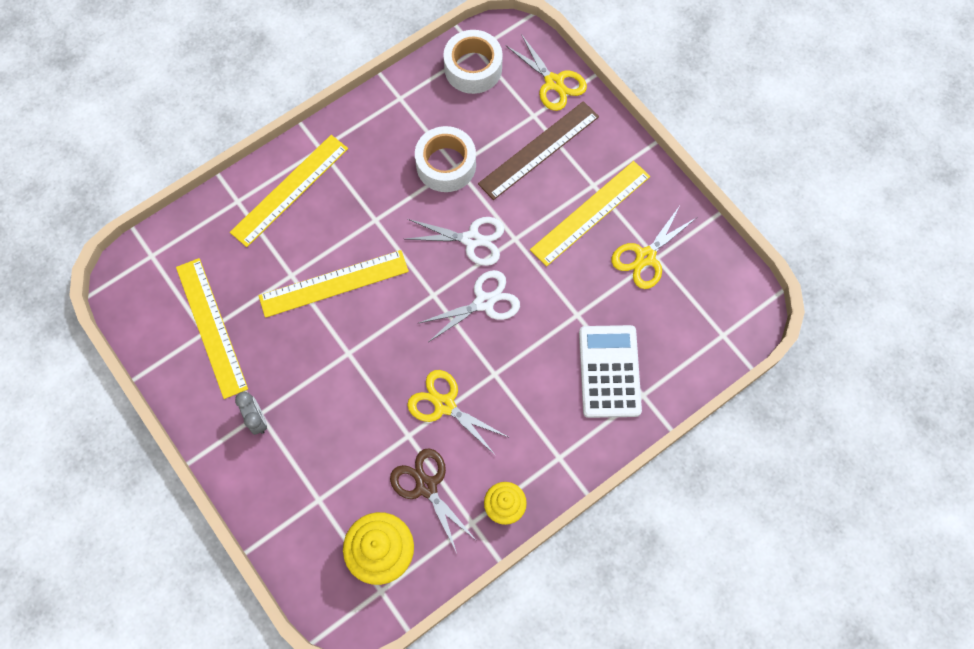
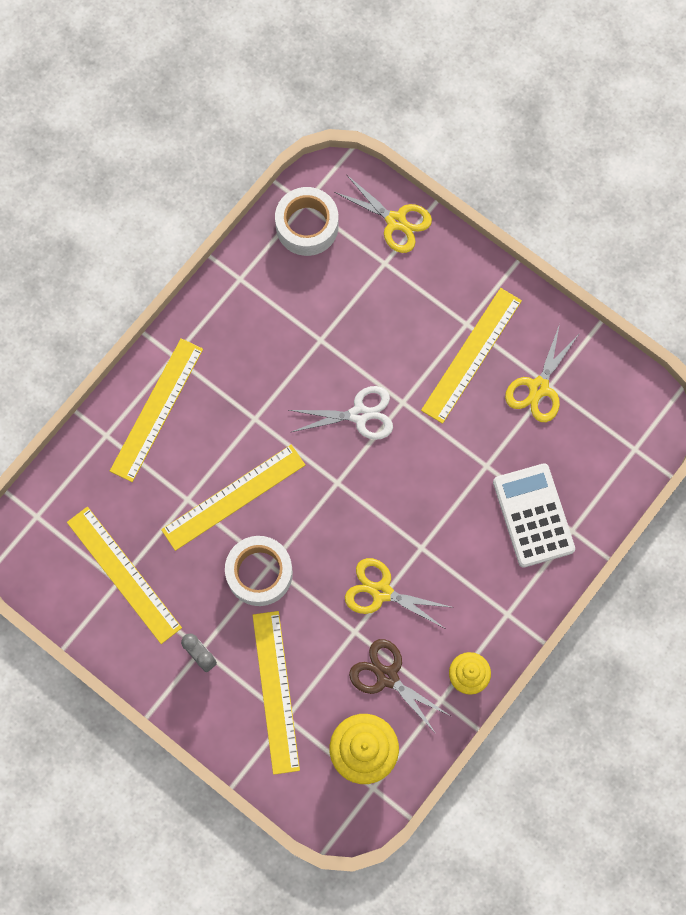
camera: 15 degrees left, 5 degrees up
white tape [415,126,476,192] -> white tape moved to [225,536,293,606]
white scissors [419,270,520,342] -> none
brown ruler [478,101,599,200] -> none
none -> yellow ruler [253,611,300,775]

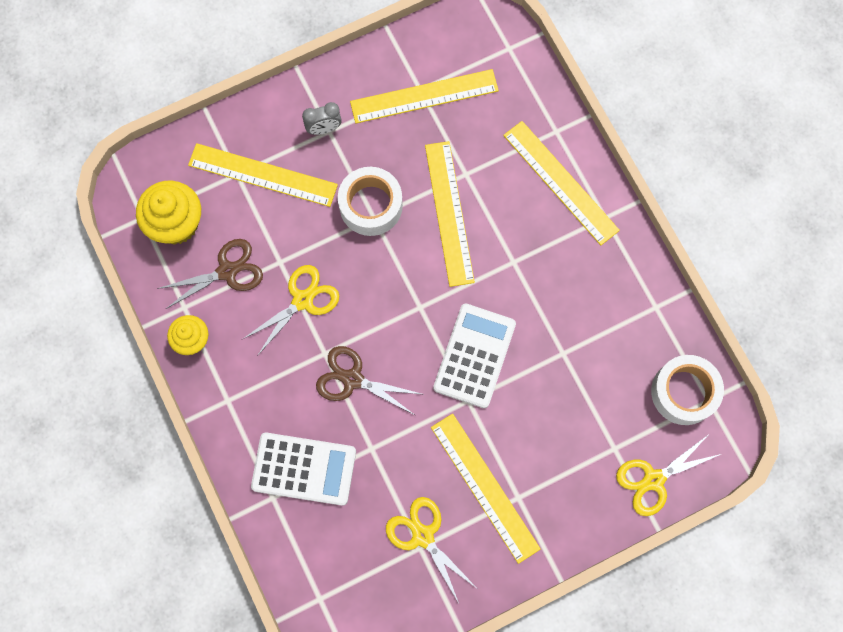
camera: 115 degrees right, 0 degrees up
white scissors [289,386,393,440] -> white calculator [433,303,516,408]
none -> brown scissors [316,346,421,415]

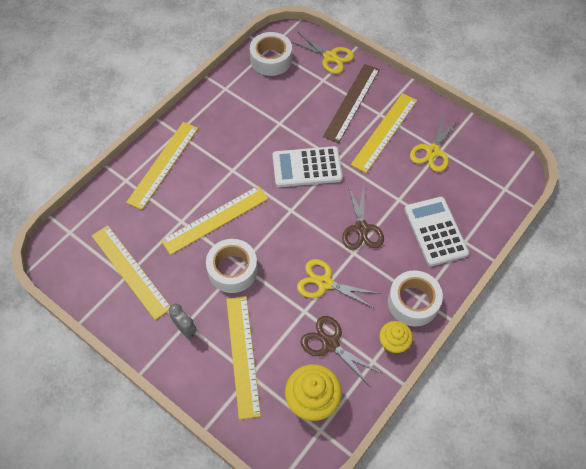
camera: 115 degrees left, 15 degrees down
none -> brown ruler [323,64,380,143]
none -> white tape [388,270,443,327]

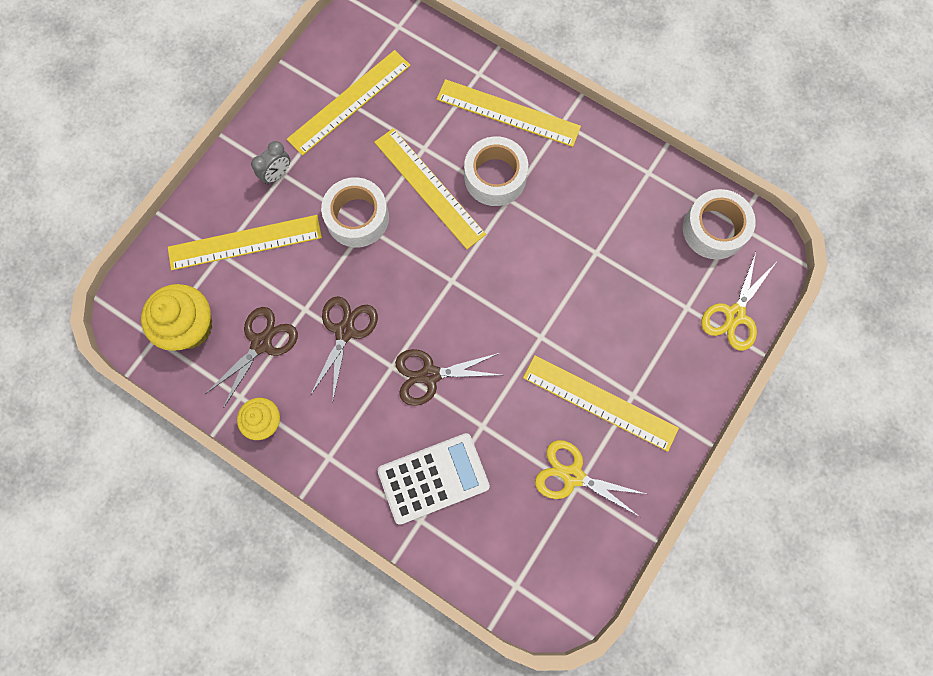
camera: 85 degrees right, 15 degrees up
white calculator [272,146,343,187] -> none
yellow scissors [297,259,380,309] -> brown scissors [310,296,378,400]
brown ruler [323,64,380,143] -> none
white tape [388,270,443,327] -> white tape moved to [464,136,528,206]

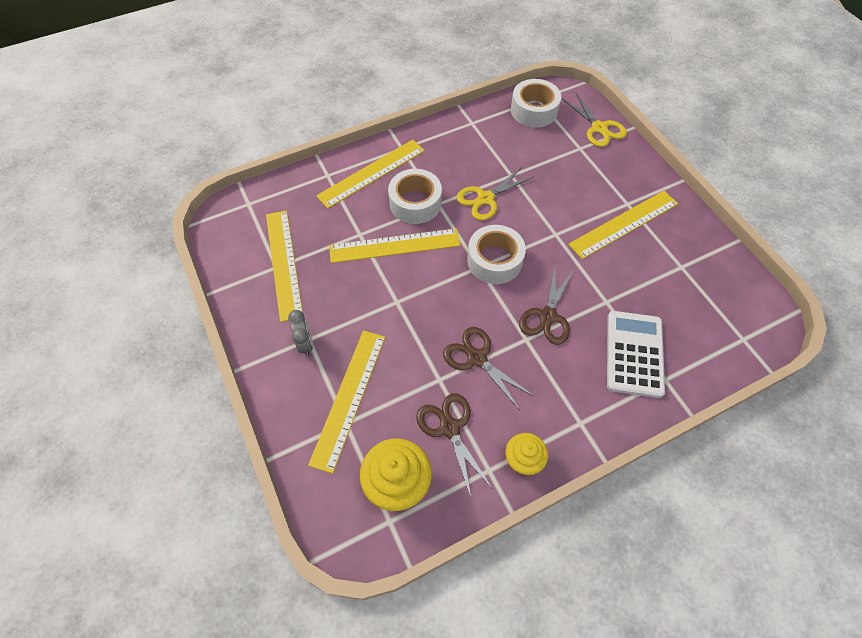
camera: 60 degrees left, 15 degrees down
white tape [321,177,389,247] -> white tape moved to [467,225,526,284]
yellow scissors [535,440,646,517] -> yellow scissors moved to [456,167,534,221]

